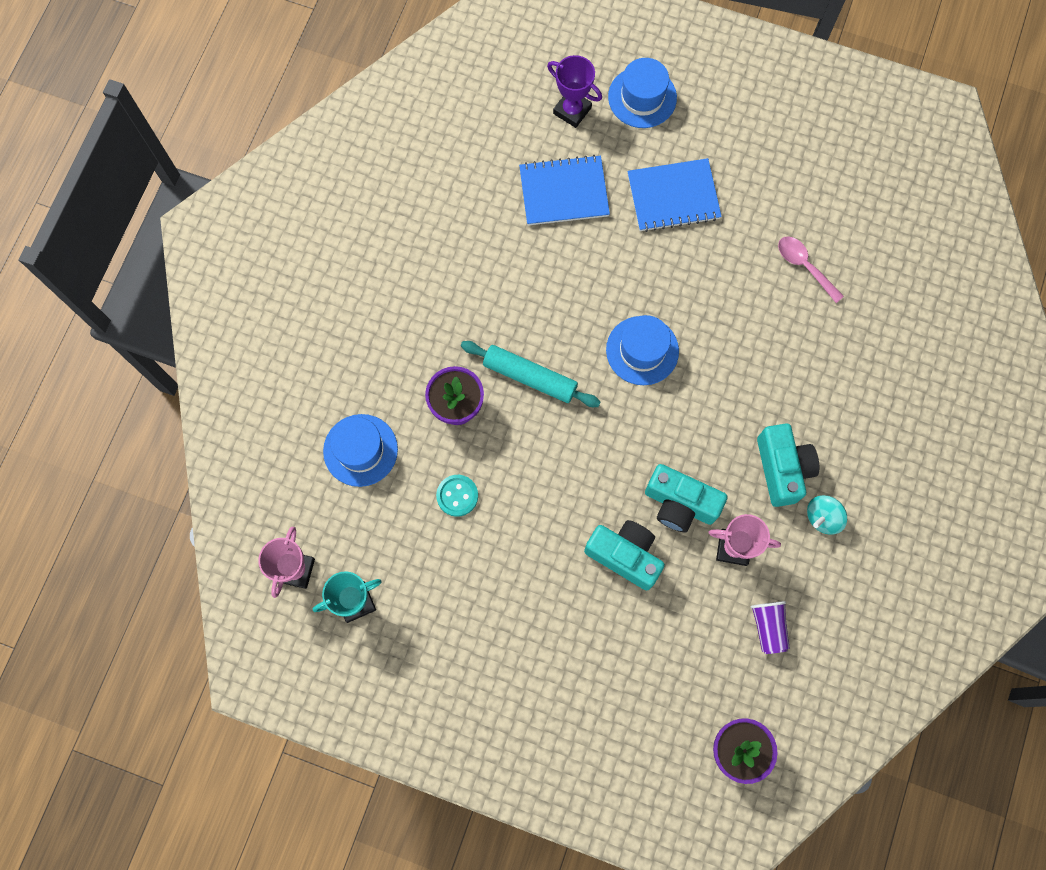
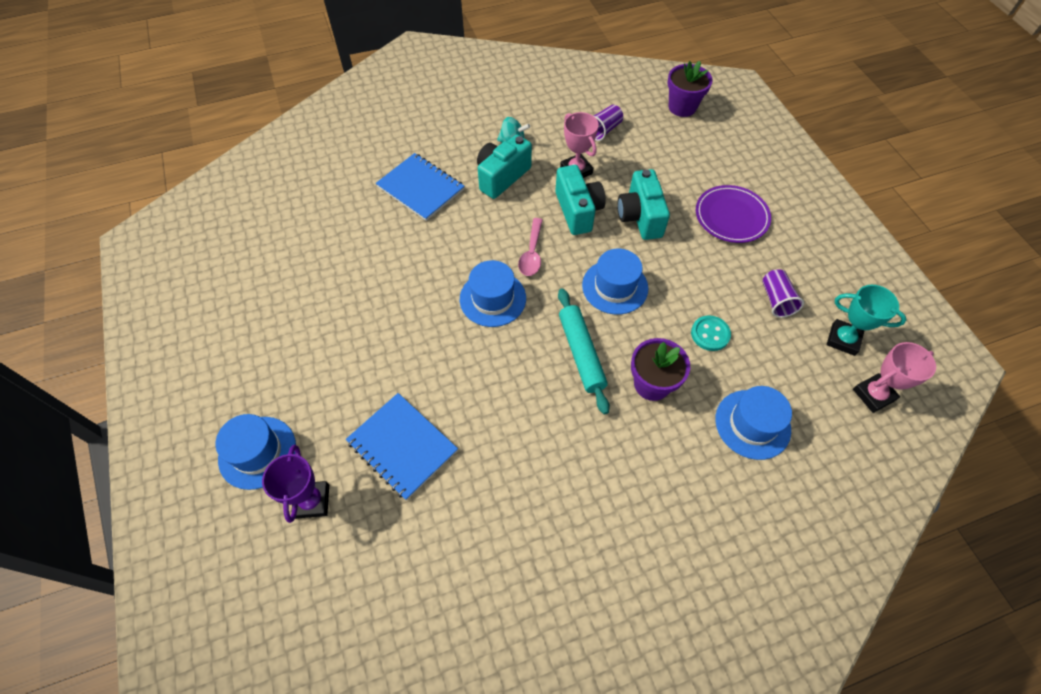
camera: 130 degrees left, 15 degrees down
blue notebook [627,158,722,232] -> blue notebook moved to [376,153,465,221]
pink spoon [778,236,844,303] -> pink spoon moved to [518,218,543,276]
none -> blue hat [582,249,648,315]
none -> purple plate [696,185,771,243]
none -> purple cup [762,269,804,318]

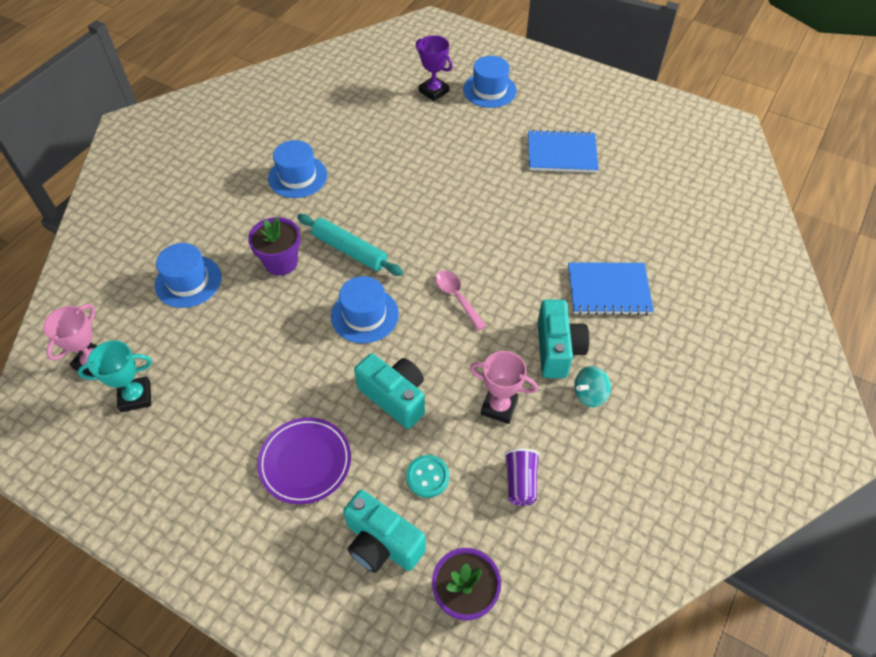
camera: 140 degrees right, 5 degrees down
blue notebook [346,393,458,500] -> blue notebook moved to [528,130,599,173]
blue hat [460,260,526,327] -> blue hat moved to [268,140,327,198]
turquoise camera [555,165,606,235] -> turquoise camera moved to [343,490,426,573]
turquoise button [691,315,731,351] -> turquoise button moved to [406,455,450,498]
purple cup [762,269,804,318] -> none

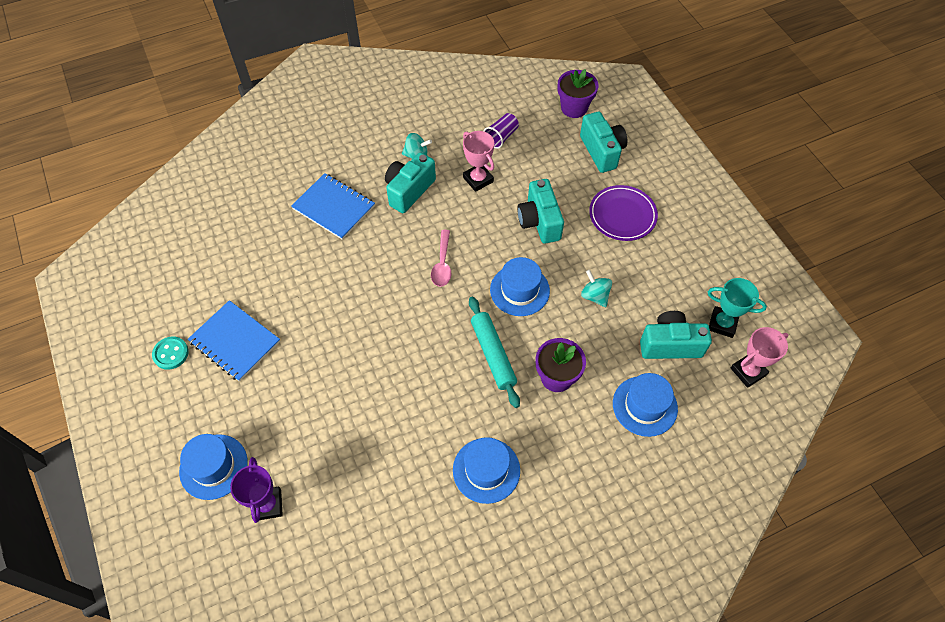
camera: 145 degrees left, 5 degrees up
turquoise button [406,455,450,498] -> turquoise button moved to [152,336,189,370]
none -> turquoise spinning top [581,270,612,307]
none -> turquoise camera [640,311,712,359]

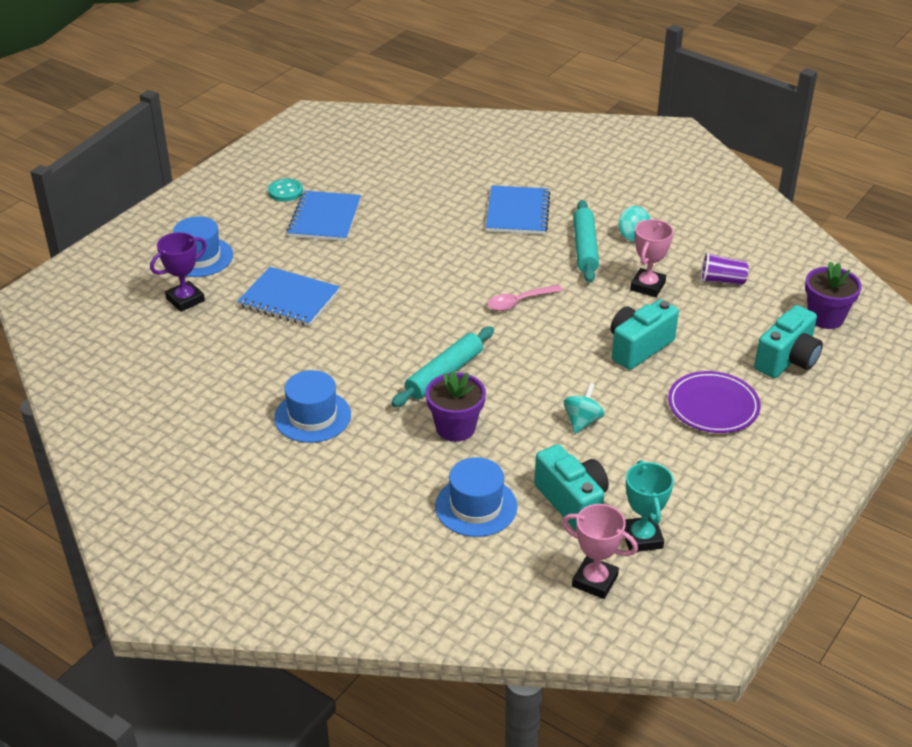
camera: 60 degrees right, 20 degrees down
turquoise camera [385,152,436,213] -> turquoise rolling pin [573,200,599,283]
blue hat [490,257,550,316] -> none
none -> blue notebook [237,267,340,326]

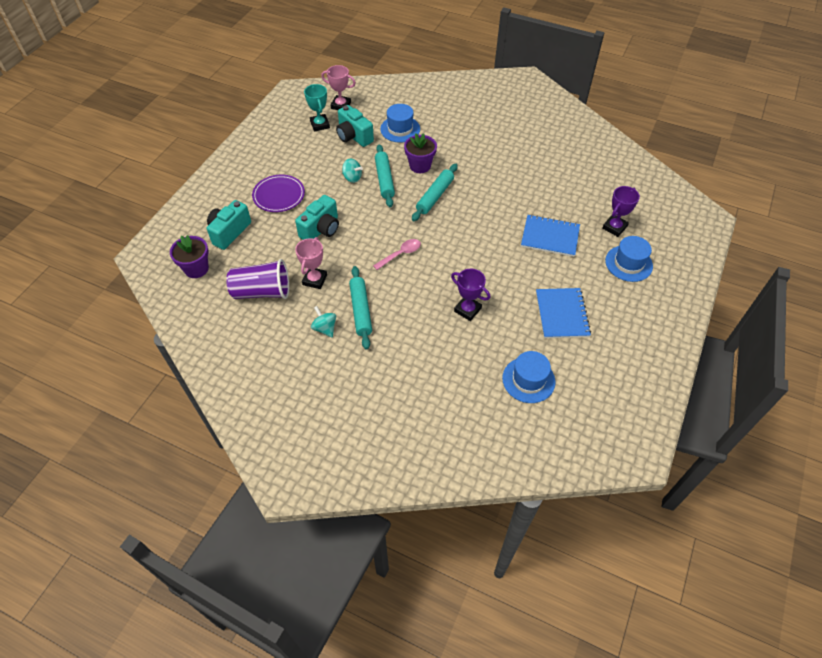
camera: 170 degrees right, 15 degrees up
turquoise button [268,179,303,202] -> none
blue hat [274,370,351,443] -> blue hat moved to [502,351,556,403]
blue notebook [486,186,551,234] -> none
turquoise spinning top [563,383,604,434] -> turquoise spinning top turned 75 degrees counterclockwise [342,159,363,183]
purple cup [701,252,749,285] -> purple cup [226,259,289,299], size x1.79
none -> turquoise rolling pin [375,145,395,207]
none -> purple trophy [451,268,490,321]

